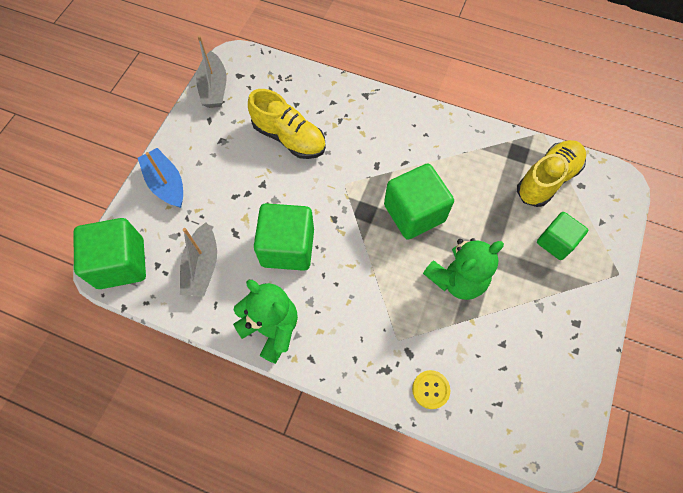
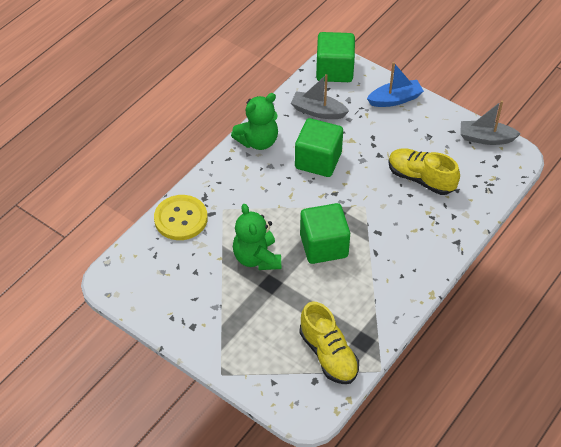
camera: 105 degrees right, 15 degrees down
yellow shoe [248,89,326,159] -> yellow shoe turned 75 degrees clockwise [388,148,460,195]
yellow button [412,370,450,409] -> yellow button [154,195,208,240], size x1.93
green cube [537,212,588,260] -> none

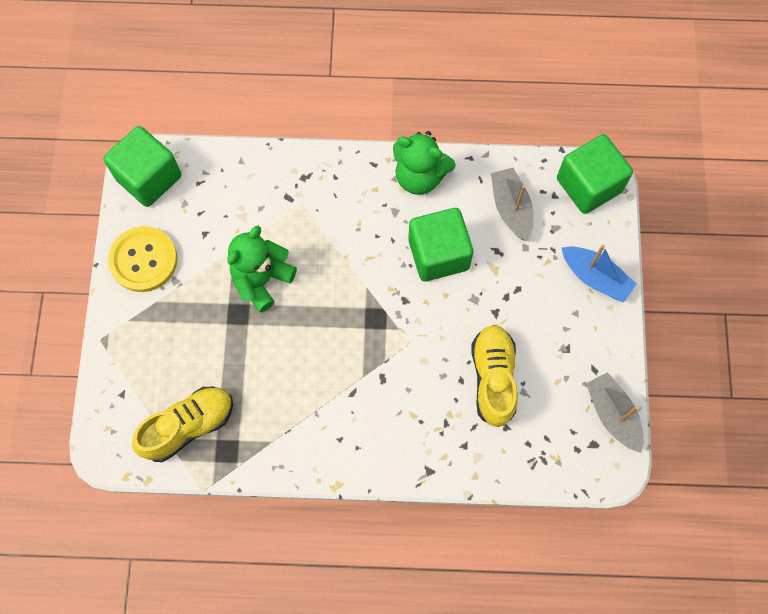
camera: 55 degrees right, 20 degrees up
yellow button [154,195,208,240] -> yellow button moved to [108,226,178,292]
yellow shoe [299,302,359,384] -> yellow shoe turned 150 degrees counterclockwise [132,387,233,462]
green cube [300,203,350,264] -> green cube moved to [103,126,181,207]

